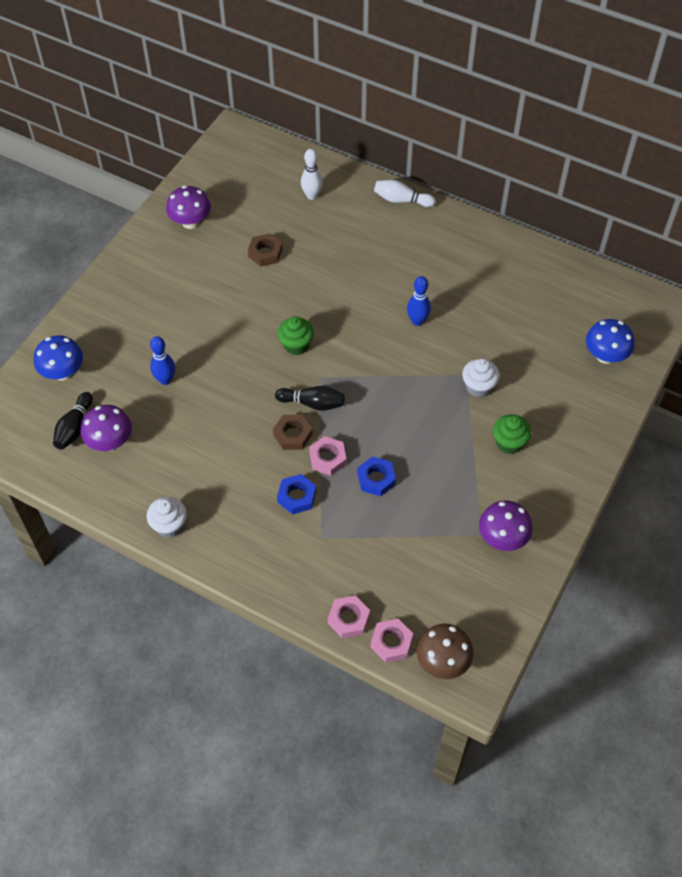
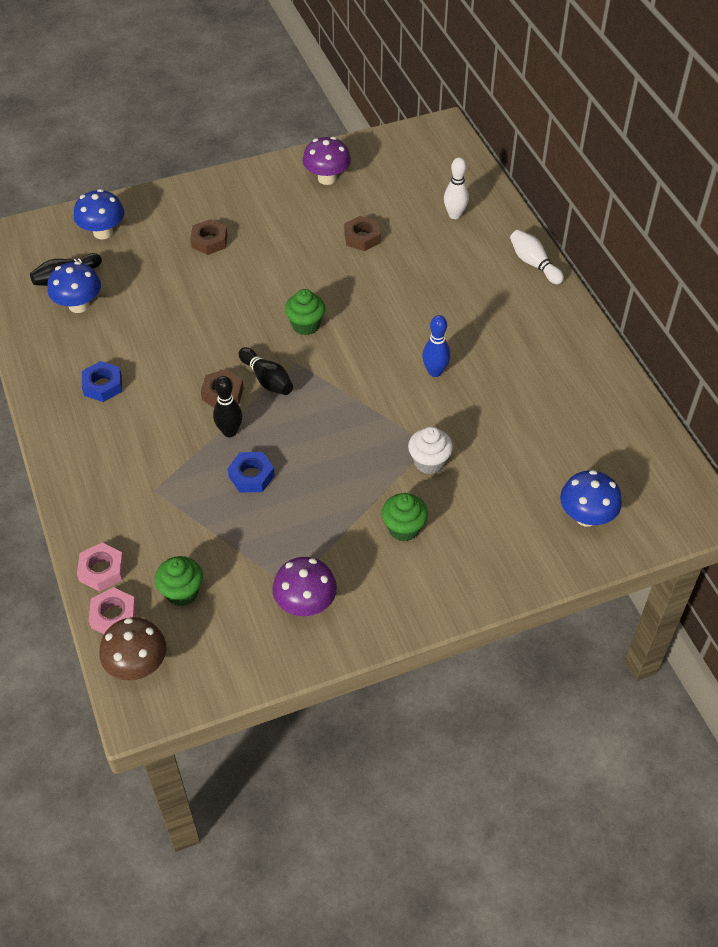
camera: 40 degrees right, 5 degrees down
purple mushroom [81,405,132,451] -> blue mushroom [47,261,101,313]
white cupcake [147,497,187,538] -> none
blue bowling pin [150,336,175,385] -> none
blue nut [277,474,316,515] -> blue nut moved to [82,361,122,402]
pink nut [309,436,347,476] -> black bowling pin [213,376,242,437]
none -> green cupcake [155,556,203,606]
none -> brown nut [190,219,228,255]

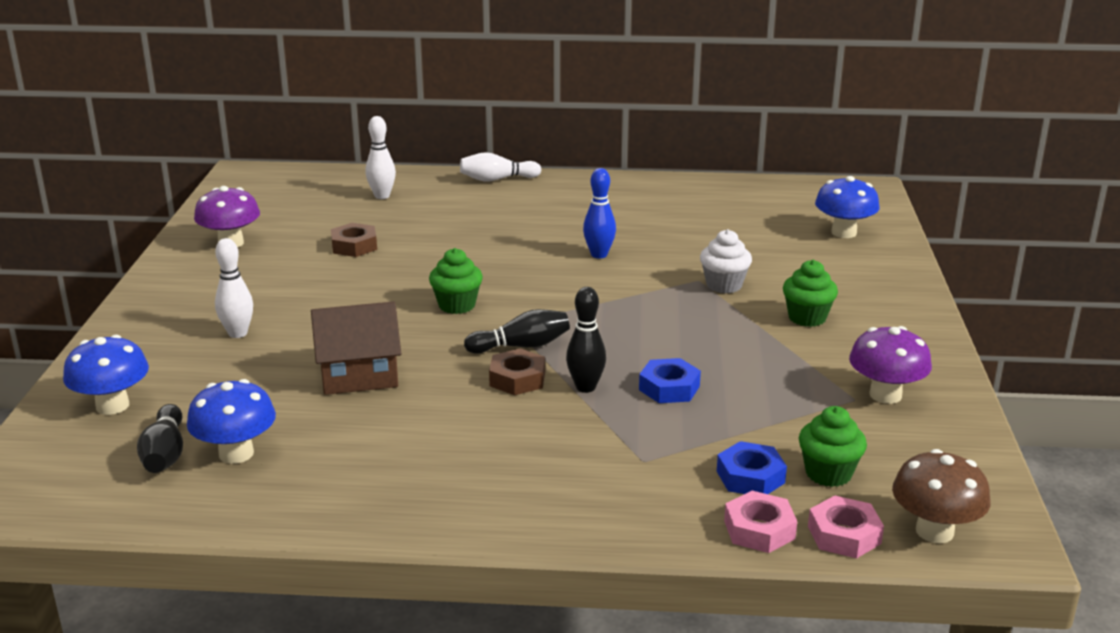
camera: 65 degrees left, 25 degrees down
blue nut [82,361,122,402] -> blue nut moved to [717,441,787,494]
brown nut [190,219,228,255] -> white bowling pin [215,238,253,338]
none -> brown house [311,301,401,395]

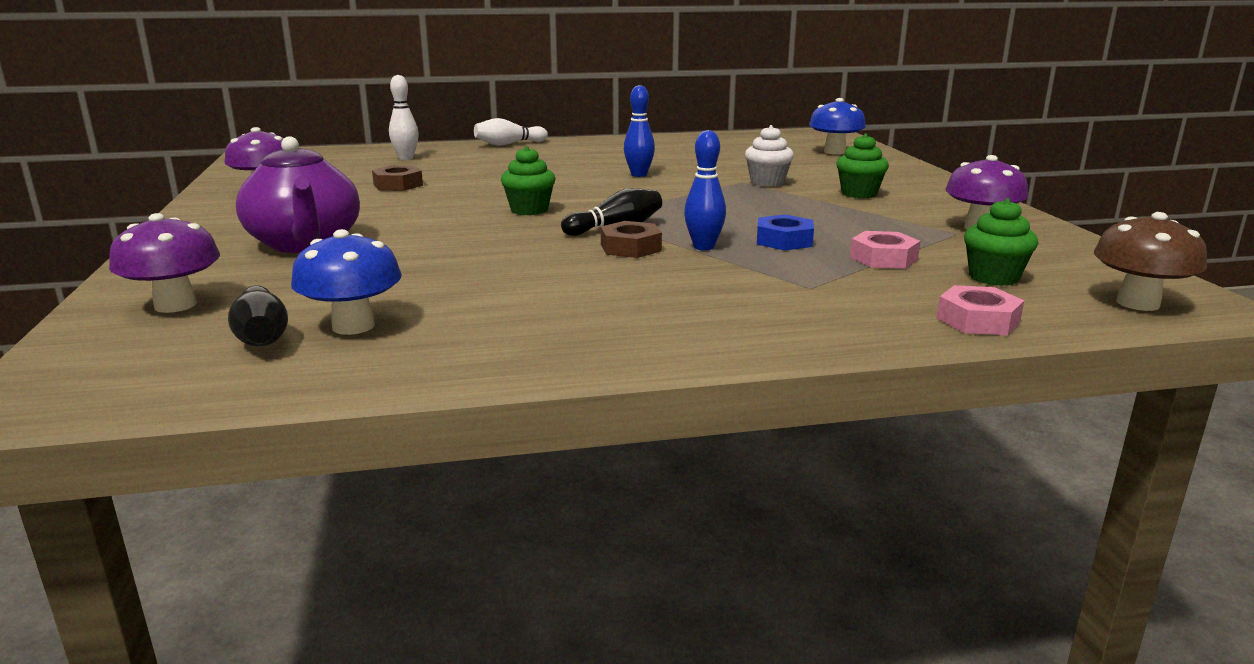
camera: 15 degrees left, 5 degrees down
blue mushroom [63,335,149,415] -> purple mushroom [109,213,220,313]
white bowling pin [215,238,253,338] -> purple teapot [236,136,360,253]
brown house [311,301,401,395] -> none
black bowling pin [566,287,606,393] -> blue bowling pin [684,130,726,250]
blue nut [717,441,787,494] -> none
pink nut [808,495,884,558] -> pink nut moved to [850,231,920,269]

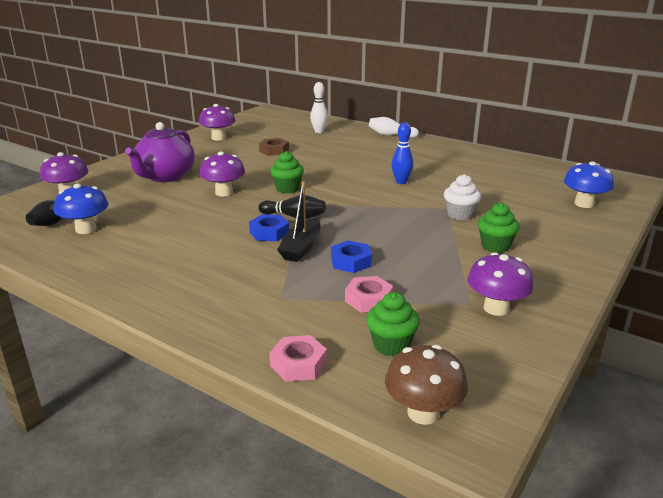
camera: 45 degrees right, 5 degrees up
brown nut [601,221,662,258] -> blue nut [249,215,289,241]
blue bowling pin [684,130,726,250] -> black boat [277,181,320,262]
none -> purple mushroom [199,151,245,196]

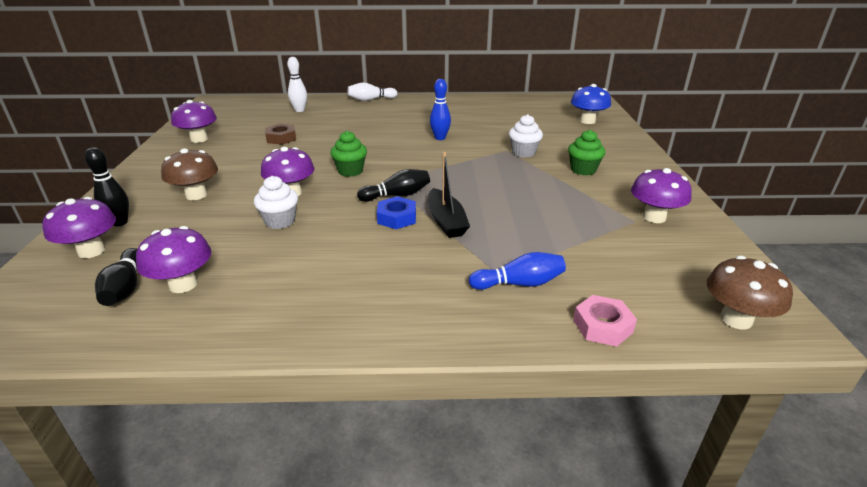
camera: 35 degrees left, 5 degrees up
blue mushroom [54,184,108,234] -> purple mushroom [136,226,211,293]
purple teapot [125,122,195,182] -> brown mushroom [161,148,218,200]
blue nut [331,241,372,273] -> none
pink nut [345,276,393,312] -> none
green cupcake [366,292,420,357] -> none
none -> black bowling pin [85,147,129,226]
none -> white cupcake [254,176,298,229]
none -> blue bowling pin [469,252,566,290]

